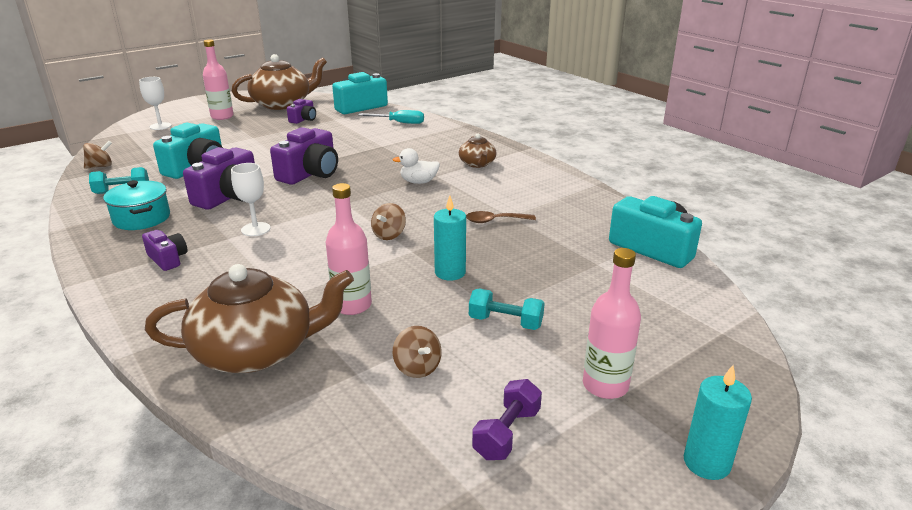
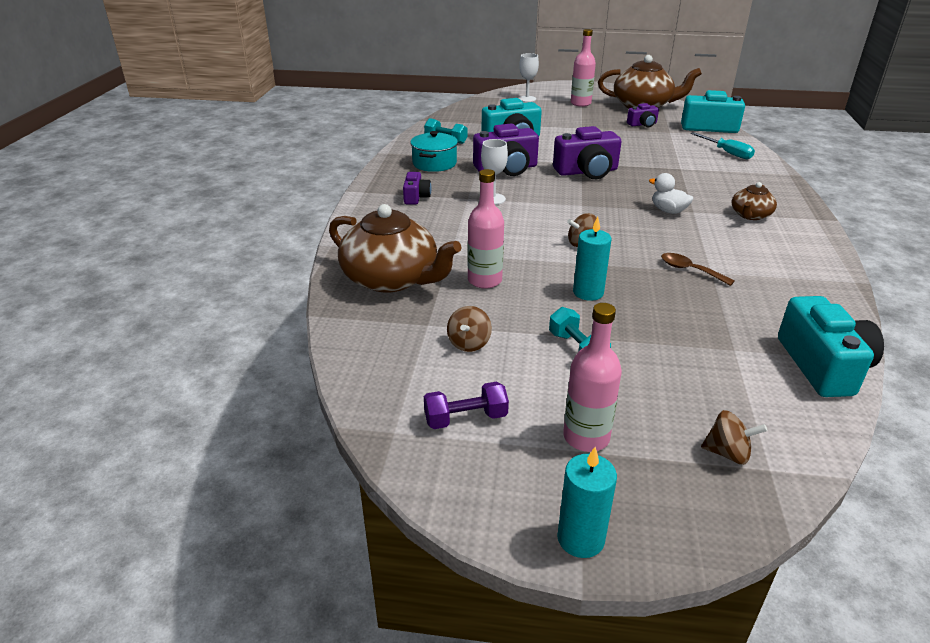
camera: 45 degrees right, 5 degrees up
brown spinning top [83,141,112,169] -> brown spinning top moved to [701,410,767,465]

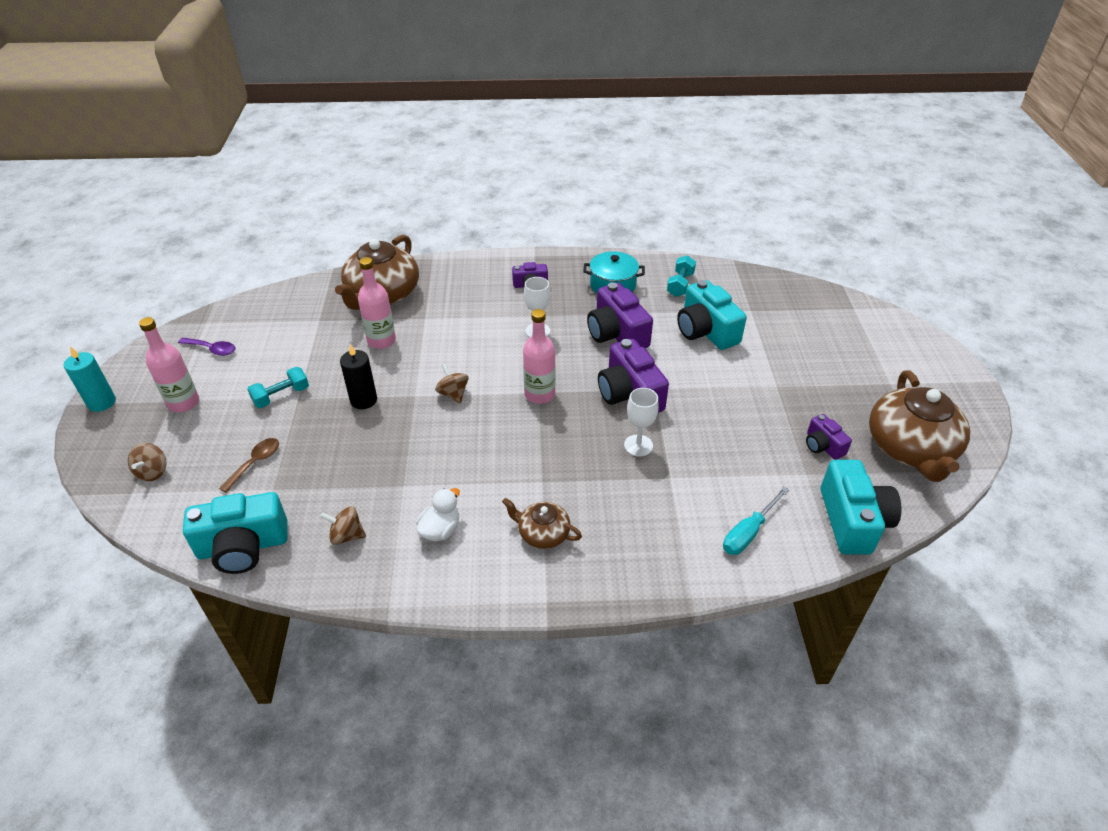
camera: 80 degrees right, 10 degrees up
purple dumbbell [424,382,509,429] -> purple spoon [178,338,235,356]
brown spinning top [447,306,492,352] -> brown spinning top moved to [320,506,366,545]
white goblet [519,53,539,102] -> white goblet moved to [624,388,659,457]
pink bottle [571,29,596,107] -> pink bottle moved to [523,309,555,404]
turquoise candle [573,217,612,301] -> black candle [340,344,377,409]
white duck [649,173,693,214] -> white duck moved to [416,488,460,541]
brown spoon [661,253,734,286] -> brown spoon moved to [219,438,279,493]

